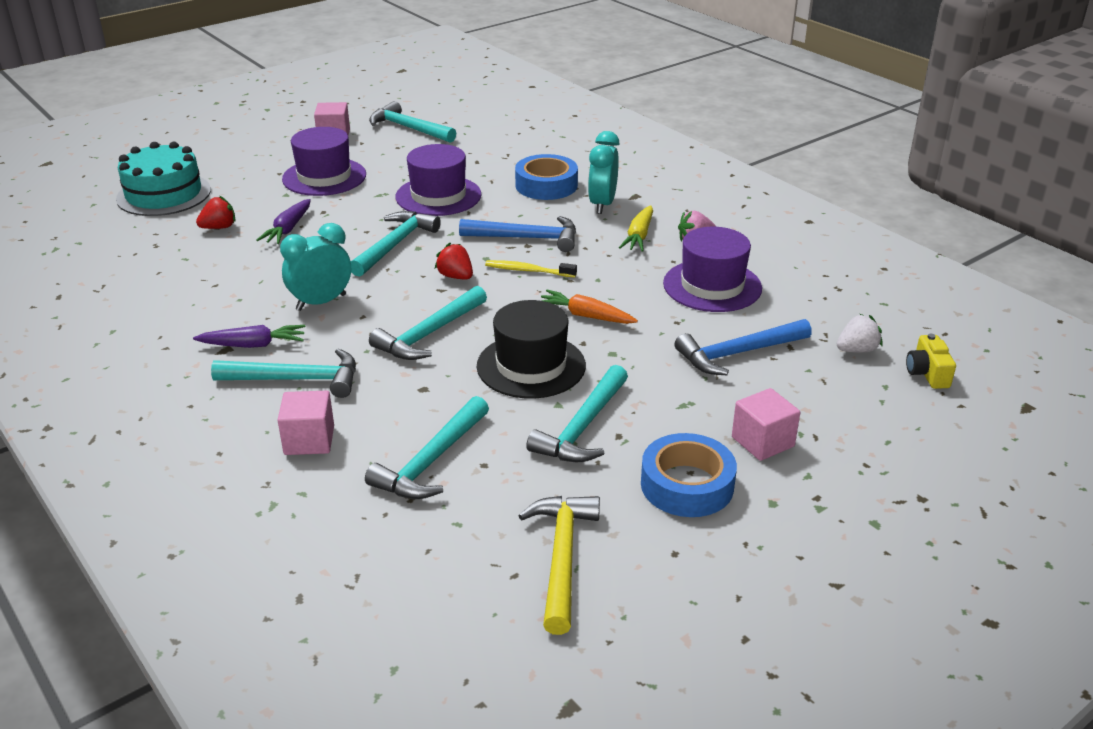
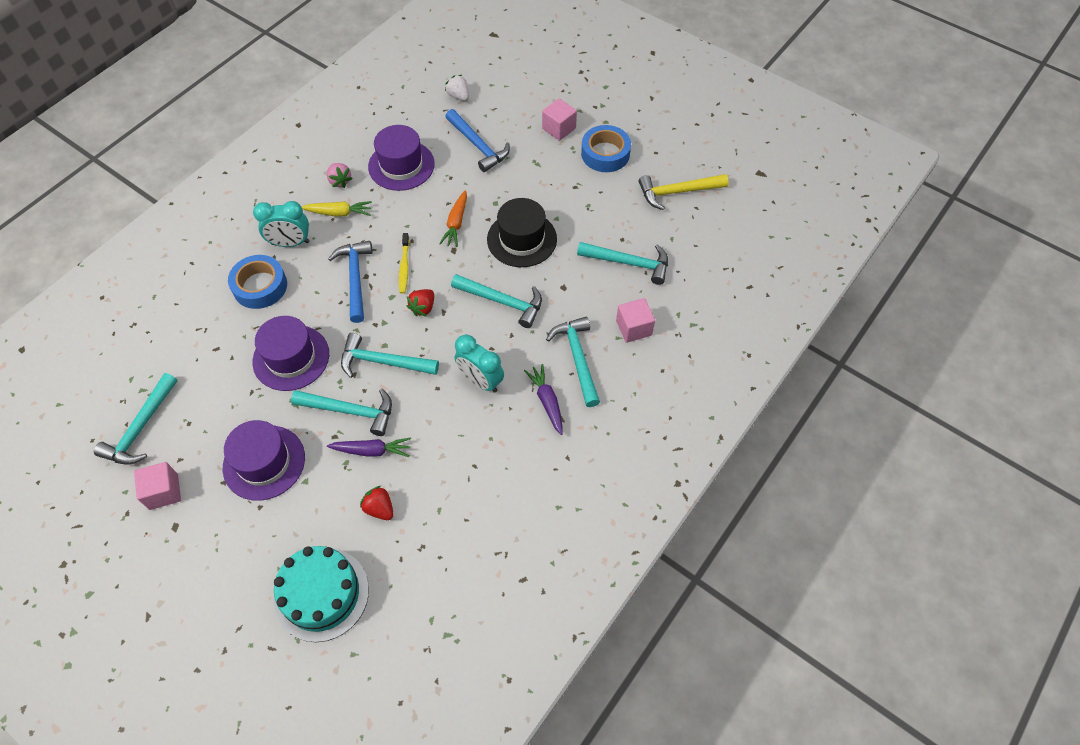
camera: 105 degrees left, 25 degrees up
turquoise hammer [526,365,628,462] -> turquoise hammer moved to [291,389,392,436]
yellow camera [906,334,956,389] -> none

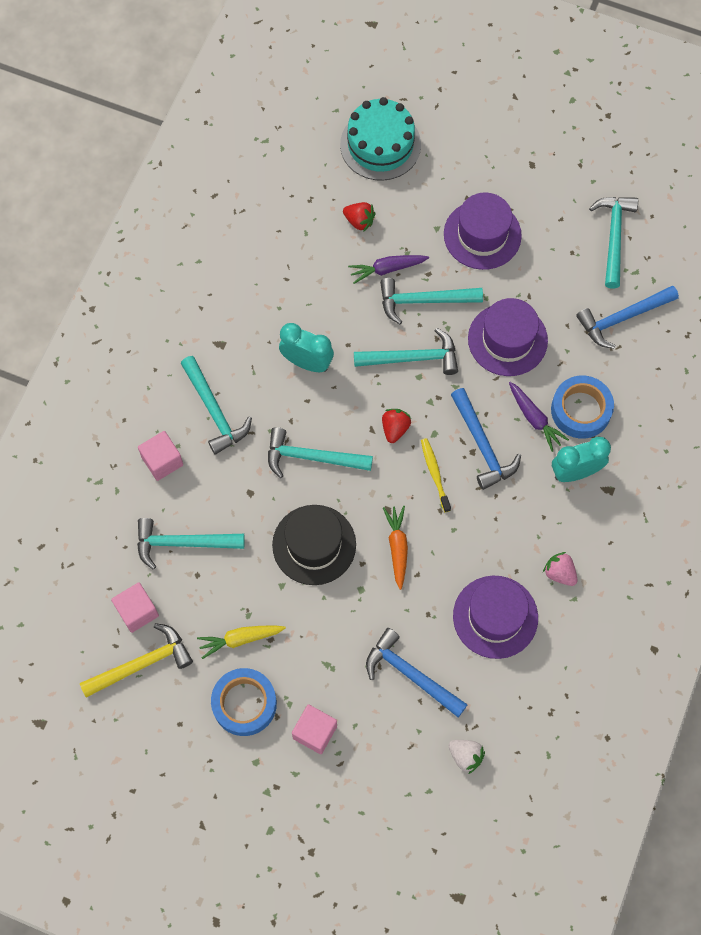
camera: 165 degrees right, 10 degrees up
pink cube [134,462,181,510] -> pink cube moved to [111,582,159,633]
yellow carrot [301,201,372,216] -> yellow carrot moved to [197,626,286,659]
purple carrot [524,364,563,435] -> purple carrot moved to [509,382,569,452]
none -> blue hammer [576,285,679,349]

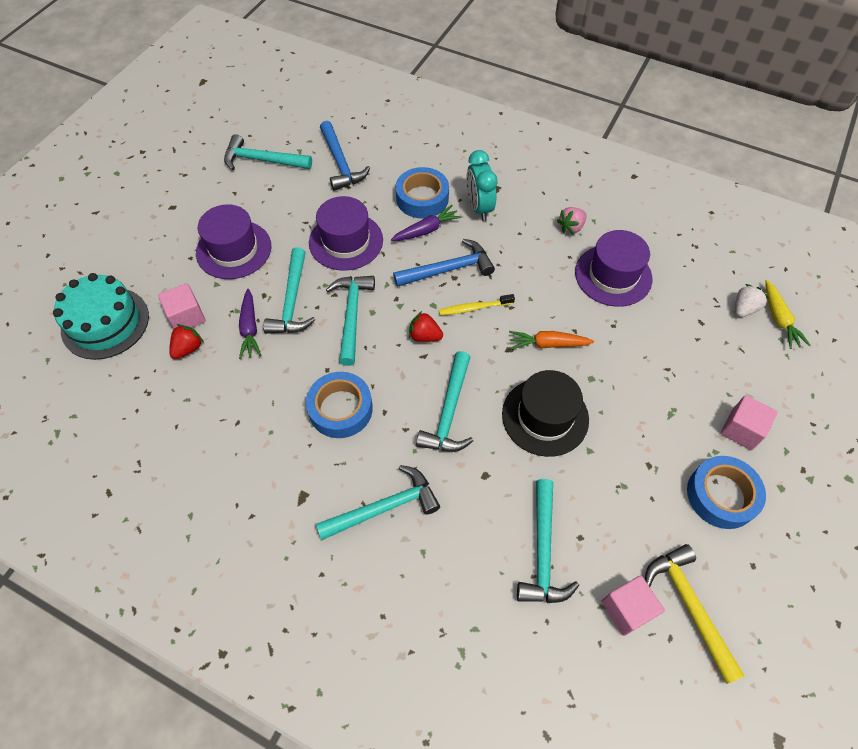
camera: 85 degrees left, 10 degrees down
pink cube [138,431,183,481] -> pink cube moved to [158,283,206,328]
yellow carrot [197,626,286,659] -> yellow carrot moved to [765,280,810,349]
turquoise clock [279,323,334,372] -> blue tape [306,372,373,438]
blue hammer [366,628,468,717] -> none

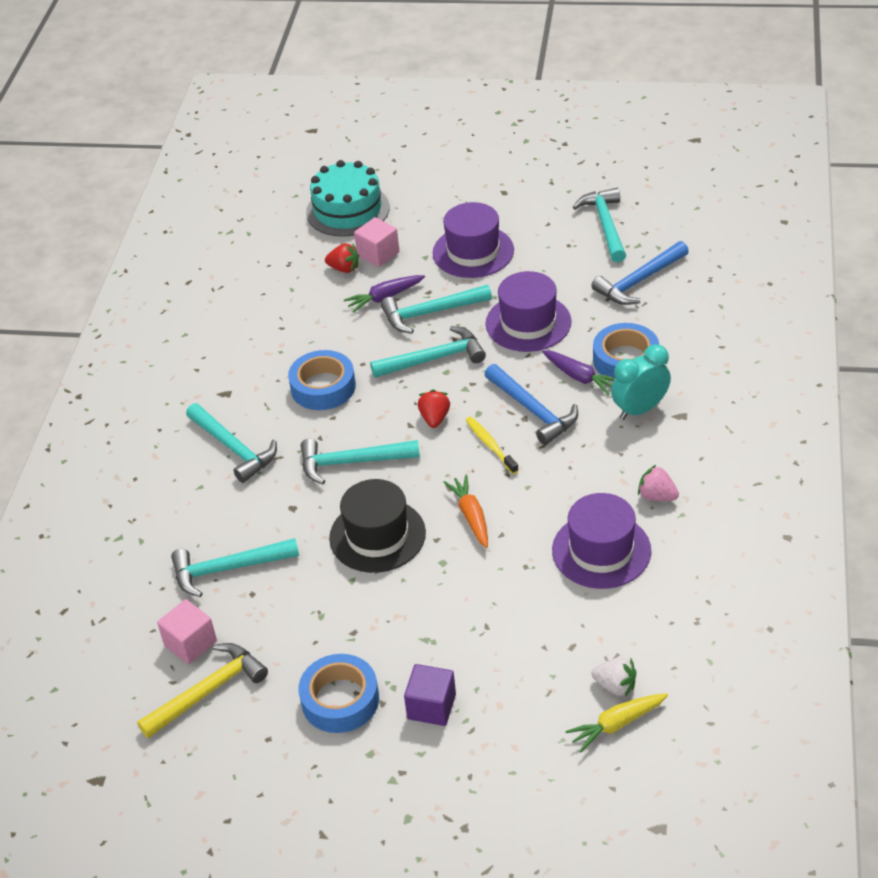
camera: 75 degrees right, 15 degrees down
pink cube [721,395,778,450] -> purple cube [404,664,456,726]

